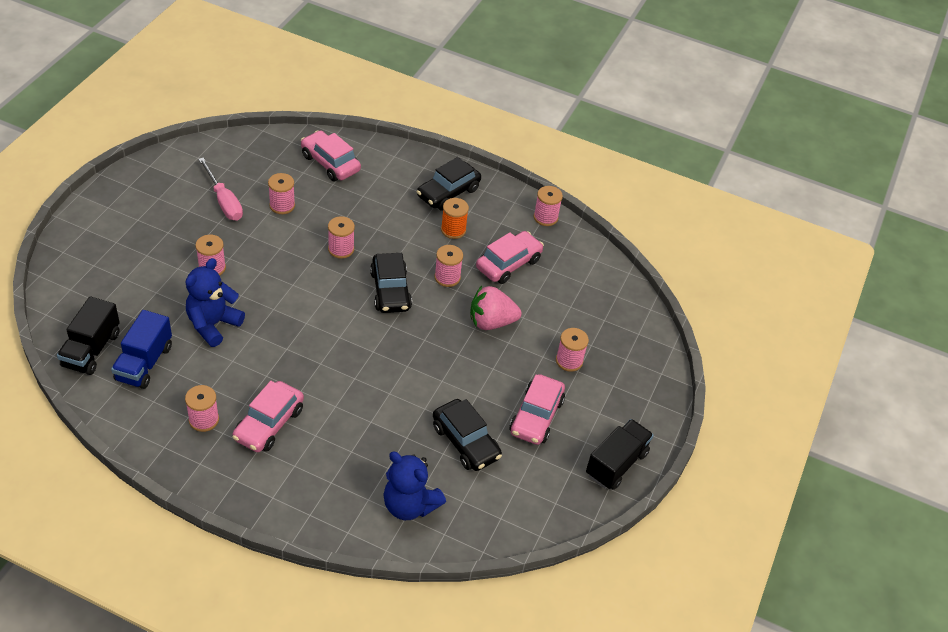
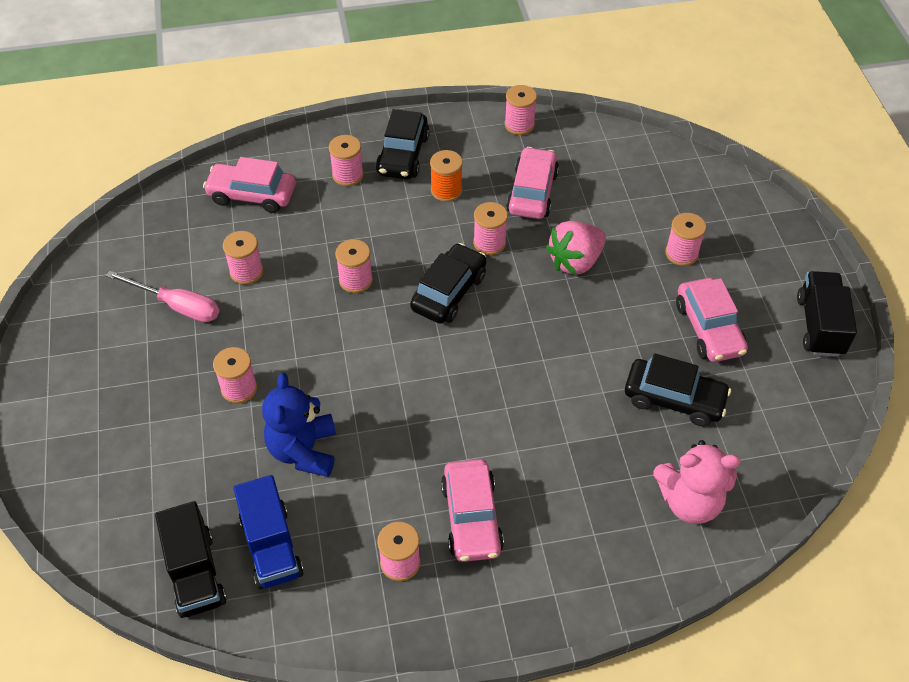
camera: 30 degrees left, 5 degrees up
black car [370,253,412,313] -> black car turned 105 degrees counterclockwise [410,243,486,324]
blue teddy bear [383,452,446,520] -> pink teddy bear [653,440,740,524]
none -> pink spool [329,135,364,186]

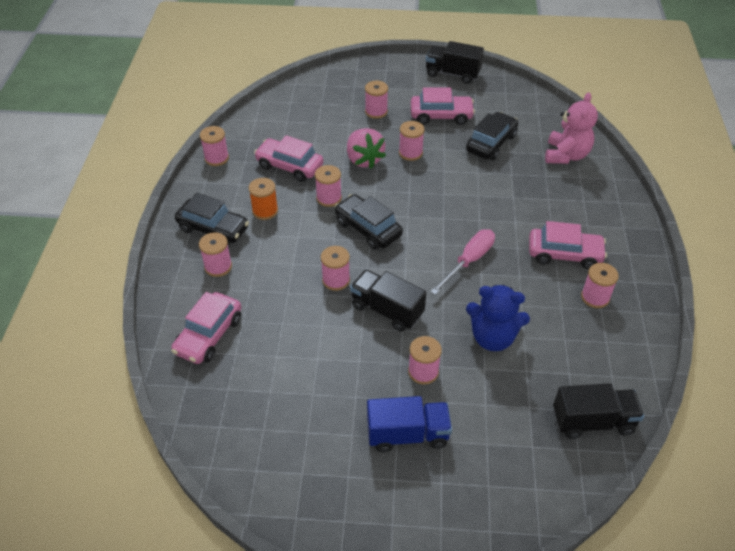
camera: 75 degrees left, 5 degrees down
pink screwdriver [106,271,219,322] -> pink screwdriver moved to [430,229,495,295]
pink spool [223,231,263,285] -> pink spool moved to [399,121,425,161]
blue truck [233,475,304,589] -> blue truck moved to [367,396,452,452]
none -> black truck [350,269,426,332]

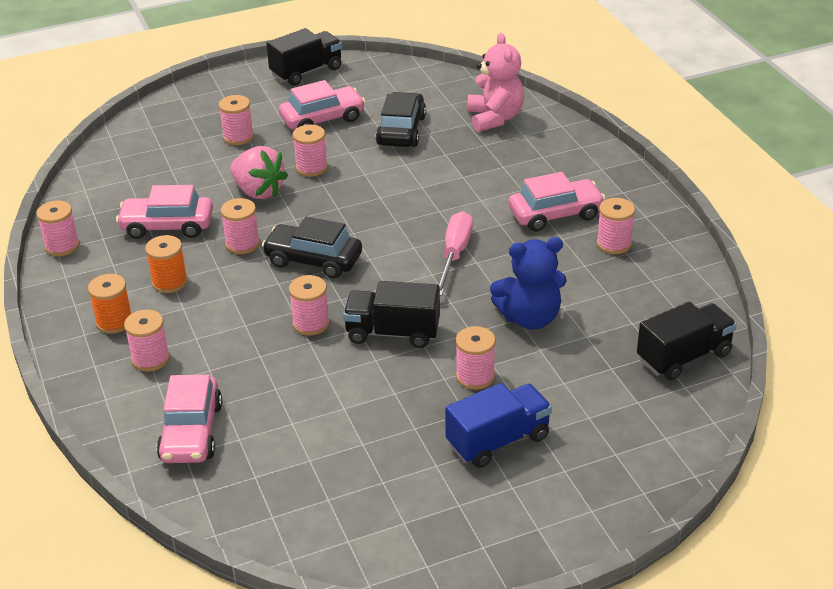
camera: 25 degrees left, 10 degrees down
black car [175,193,249,245] -> orange spool [88,274,132,334]
black truck [426,41,484,84] -> black truck turned 150 degrees clockwise [266,28,342,86]

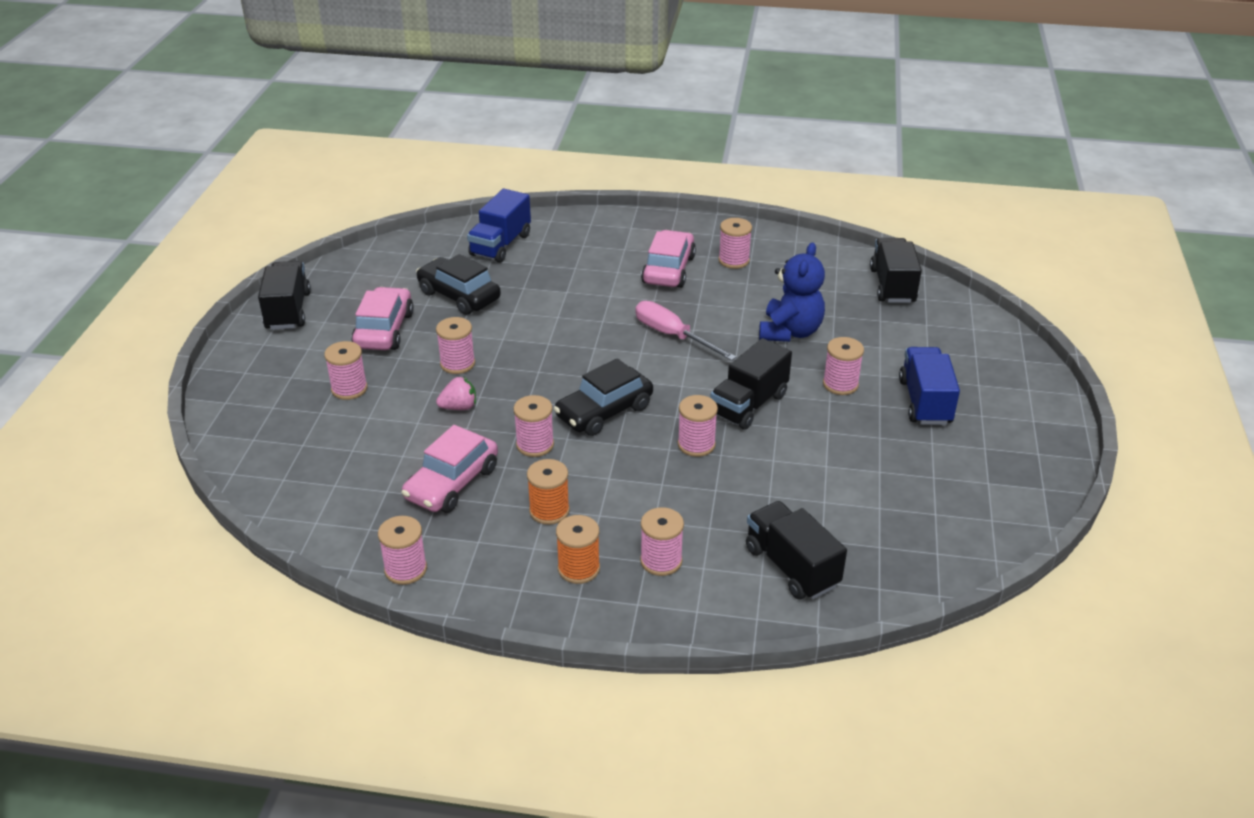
camera: 60 degrees left, 0 degrees up
pink car [157,374,222,463] -> black truck [746,501,847,600]
pink strawberry [230,146,288,199] -> pink strawberry [436,376,476,410], size x0.58
pink teddy bear [467,33,524,132] -> blue truck [467,189,531,263]

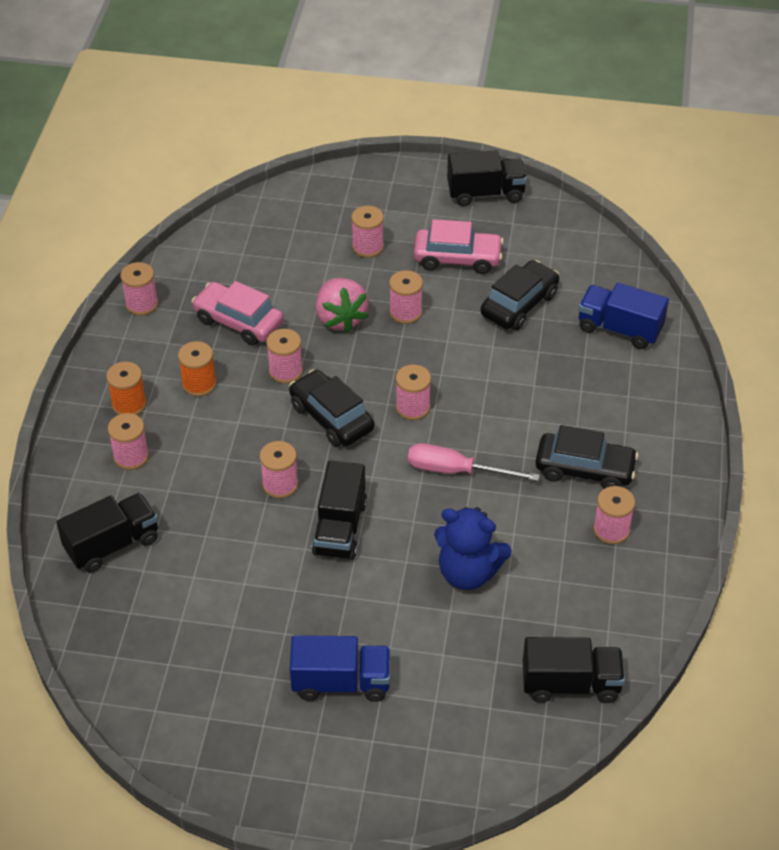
camera: 90 degrees right, 10 degrees up
pink strawberry [436,376,476,410] -> pink strawberry [316,278,369,333], size x1.73
pink screwdriver [635,301,736,361] -> pink screwdriver turned 120 degrees counterclockwise [408,443,540,481]
pink car [641,230,696,288] -> black car [535,425,638,489]
black truck [710,338,792,430] -> black truck turned 120 degrees counterclockwise [312,460,367,560]
pink spool [823,337,864,395] -> pink spool moved to [396,365,431,420]

